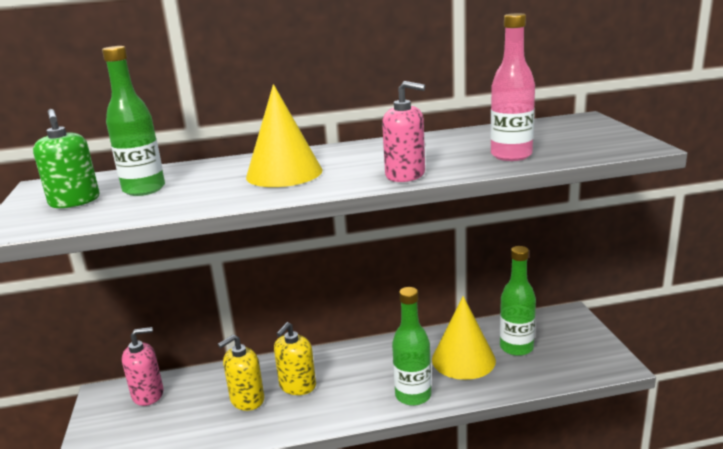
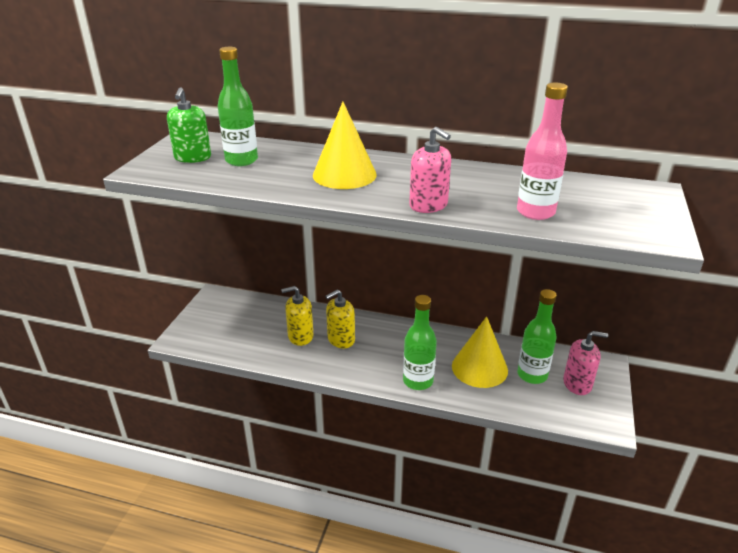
camera: 25 degrees right, 10 degrees up
pink soap dispenser [122,327,164,406] -> pink soap dispenser moved to [563,331,608,395]

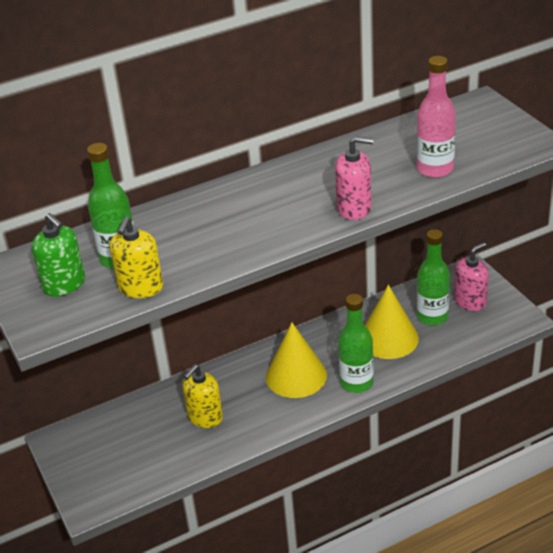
camera: 40 degrees left, 5 degrees up
yellow cone [313,102,377,189] -> yellow cone moved to [266,322,327,398]
yellow soap dispenser [325,290,355,348] -> yellow soap dispenser moved to [110,217,163,298]

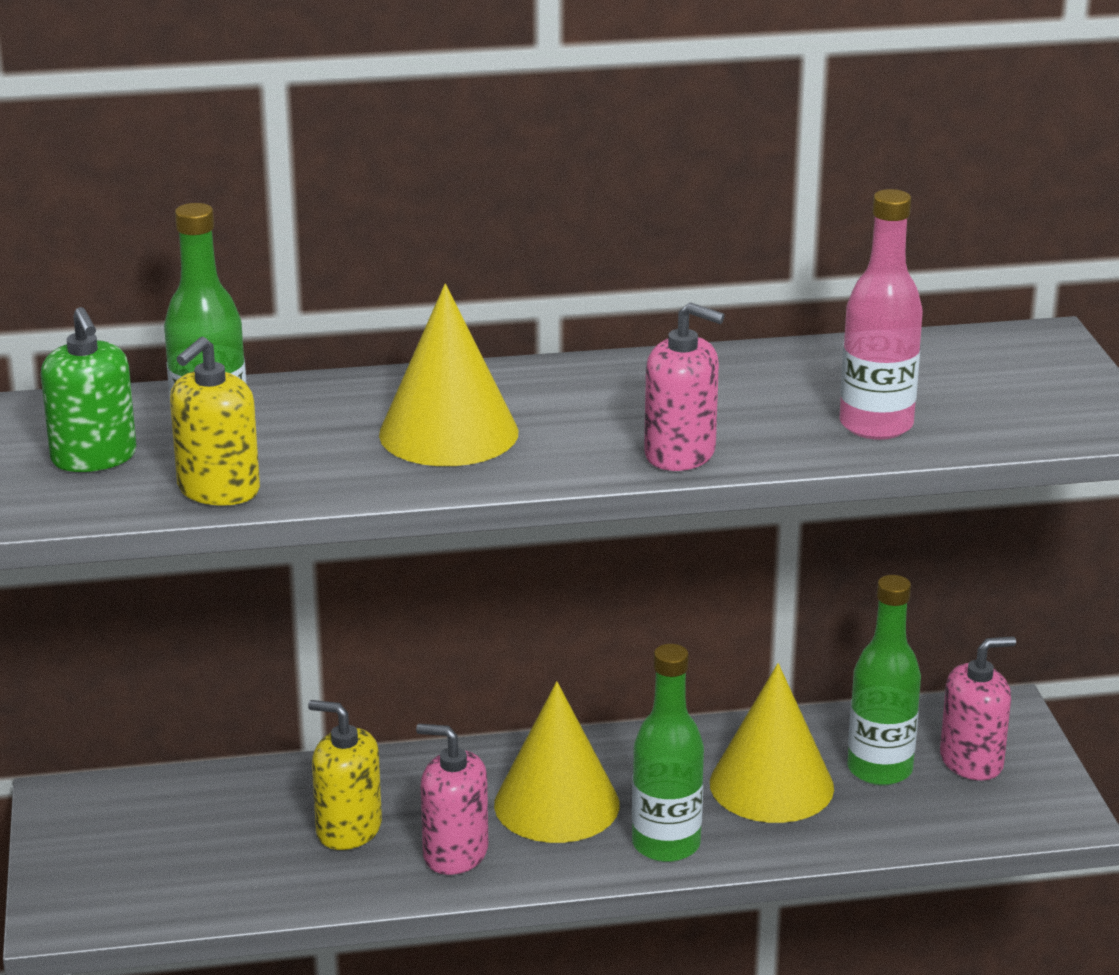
camera: 15 degrees right, 10 degrees down
yellow soap dispenser [182,364,223,428] -> yellow soap dispenser turned 60 degrees clockwise [308,700,382,850]
none -> yellow cone [379,284,518,466]
none -> pink soap dispenser [416,724,488,875]

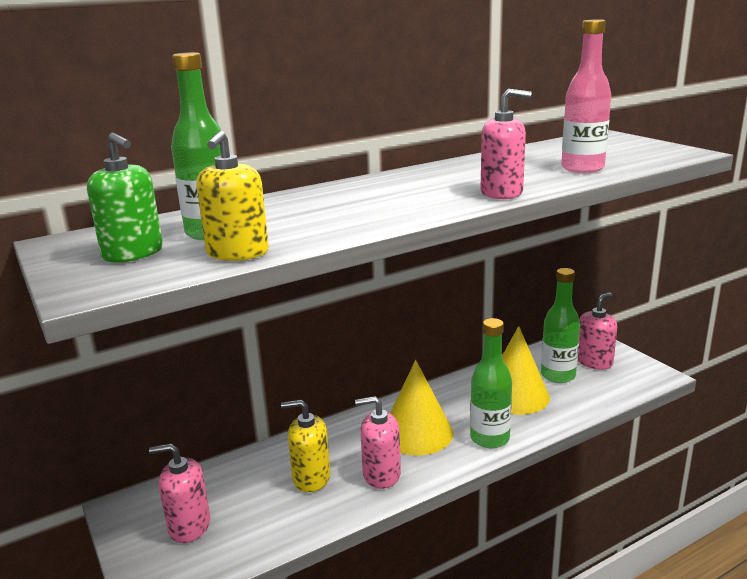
camera: 20 degrees left, 5 degrees down
yellow cone [379,284,518,466] -> none
none -> pink soap dispenser [149,443,210,543]

